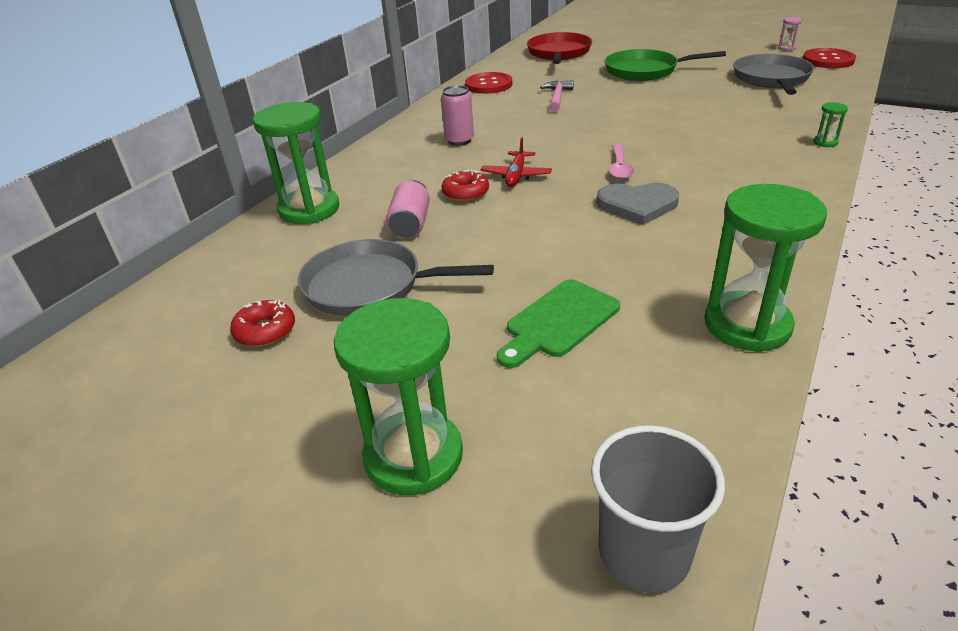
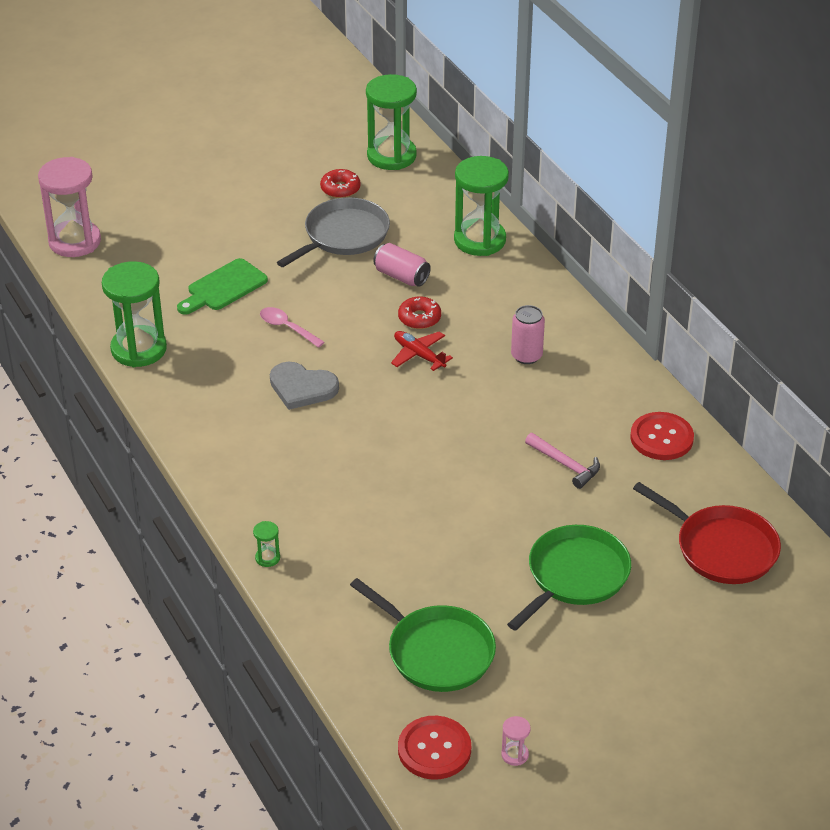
camera: 120 degrees right, 5 degrees up
green hourglass [334,298,463,495] -> green hourglass moved to [366,74,417,170]
green cutting board [497,279,620,368] -> green cutting board turned 120 degrees counterclockwise [177,258,268,315]
grey cup [591,425,725,593] -> pink hourglass [38,157,101,257]
grey heart [597,182,679,225] -> grey heart turned 105 degrees counterclockwise [270,362,339,410]
pink spoon [609,144,634,180] -> pink spoon moved to [260,307,325,348]
grey pan [733,54,814,95] -> green pan [350,578,496,692]

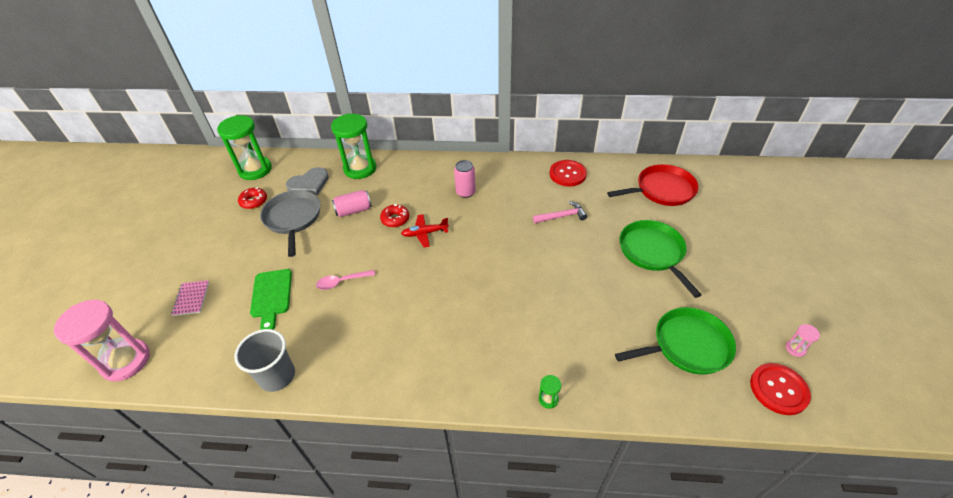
camera: 55 degrees left, 5 degrees up
green hourglass [102,261,167,367] -> grey cup [234,329,295,392]
grey heart [270,362,339,410] -> grey heart moved to [286,167,329,195]
none -> pink notebook [171,280,209,316]

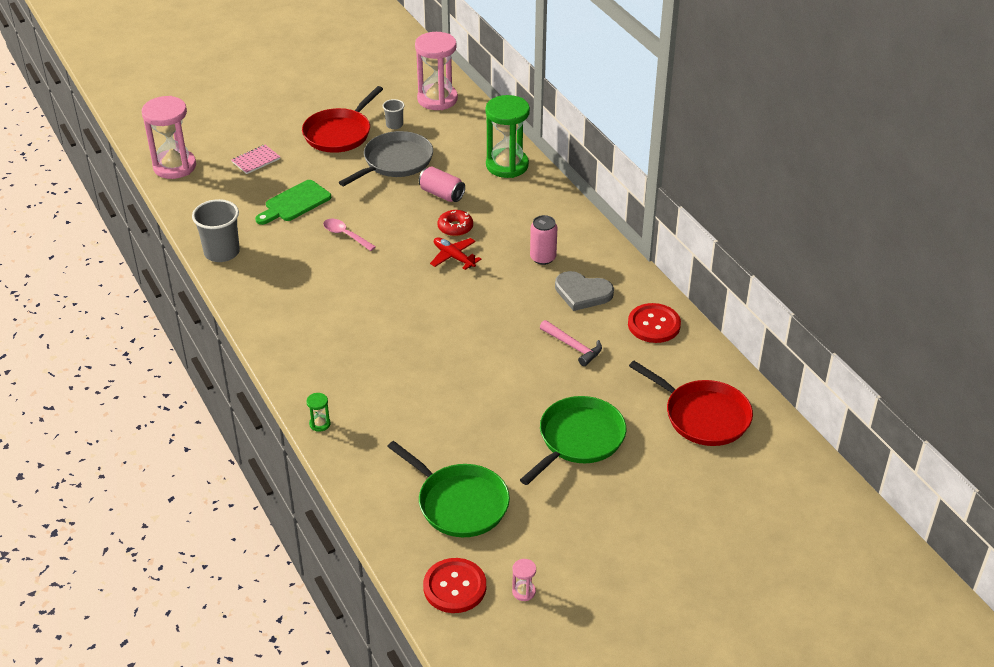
camera: 55 degrees right, 5 degrees down
green hourglass [217,115,272,180] -> pink hourglass [415,32,458,110]
red donut [238,187,267,209] -> grey cup [383,99,405,129]
grey heart [286,167,329,195] -> grey heart moved to [555,271,614,311]
none -> red pan [302,86,383,153]

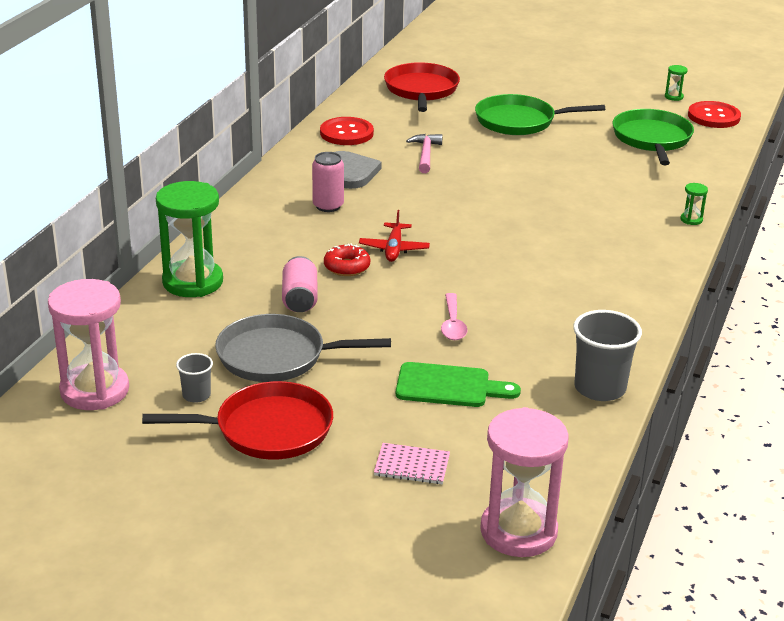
camera: 130 degrees left, 10 degrees down
pink hourglass [512,559,536,601] -> green hourglass [665,65,688,101]

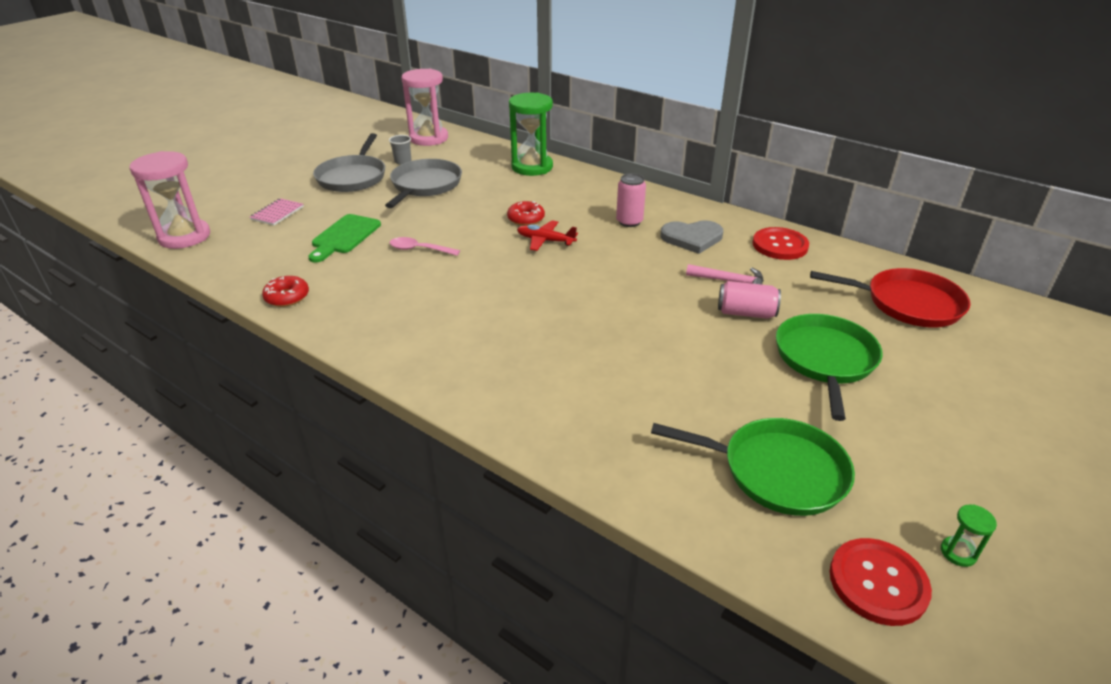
camera: 105 degrees right, 5 degrees up
red pan [142,381,333,460] -> grey pan [313,133,385,192]
pink can [282,256,318,312] -> pink can moved to [718,281,781,319]
grey cup [573,310,642,401] -> red donut [262,276,309,307]
green hourglass [680,183,708,225] -> none

